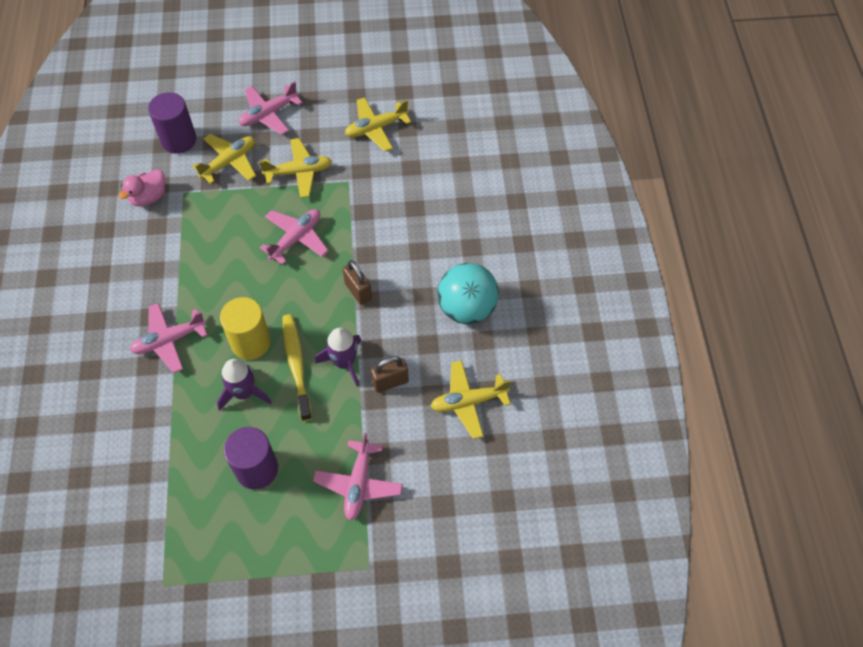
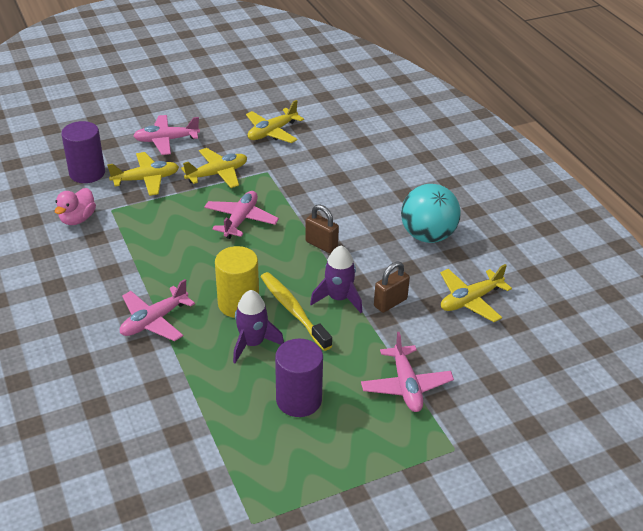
camera: 20 degrees left, 20 degrees down
yellow plane [192,134,256,184] -> yellow plane turned 45 degrees clockwise [107,152,179,196]
pink plane [239,81,302,135] -> pink plane turned 45 degrees clockwise [133,115,200,155]

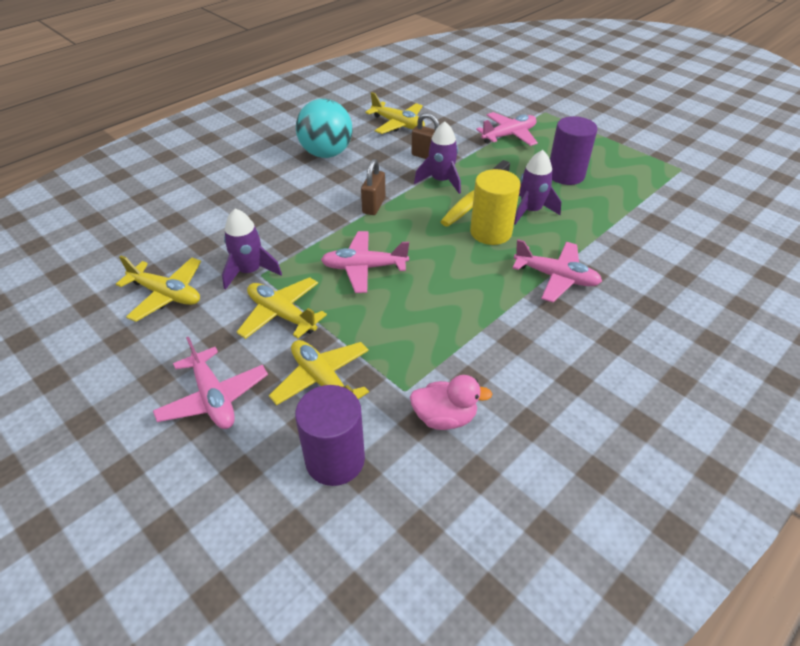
camera: 110 degrees left, 5 degrees up
none -> purple rocket [222,209,282,290]

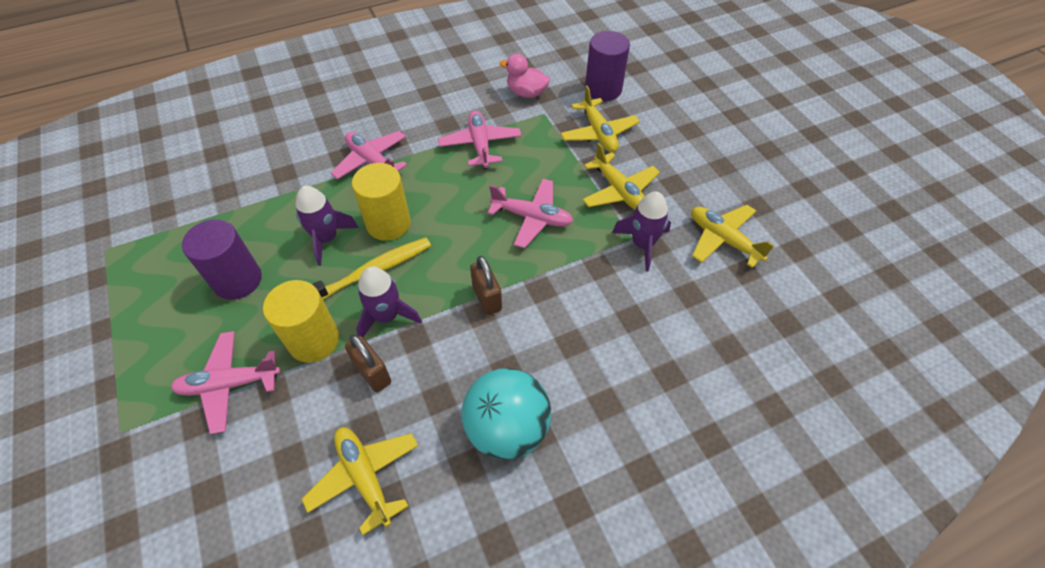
camera: 160 degrees left, 10 degrees up
pink plane [153,336,268,429] -> pink plane moved to [438,110,522,169]
brown padlock [361,159,385,215] -> brown padlock turned 60 degrees counterclockwise [470,256,502,315]
none -> yellow cylinder [263,280,339,363]

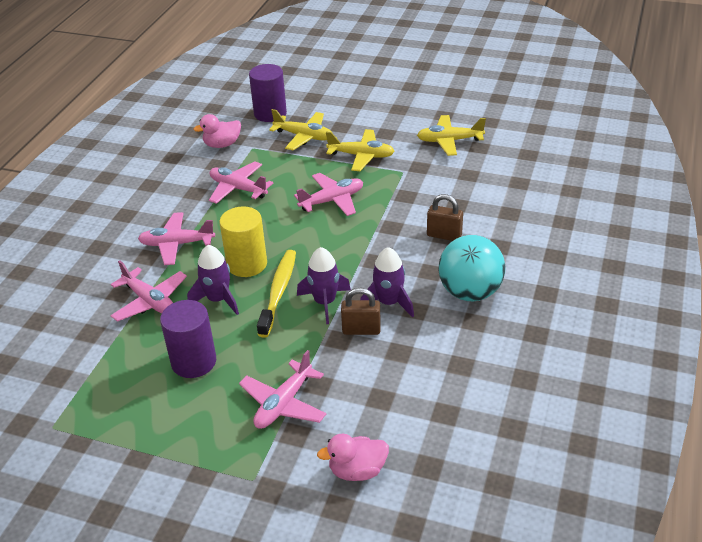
camera: 45 degrees left, 15 degrees down
yellow cylinder [263,280,339,363] -> none
yellow plane [301,427,418,535] -> none
brown padlock [470,256,502,315] -> brown padlock moved to [427,194,463,241]
purple rocket [612,192,671,272] -> purple rocket moved to [360,247,414,318]
none -> pink plane [110,260,187,322]
none -> pink duck [317,434,389,481]

